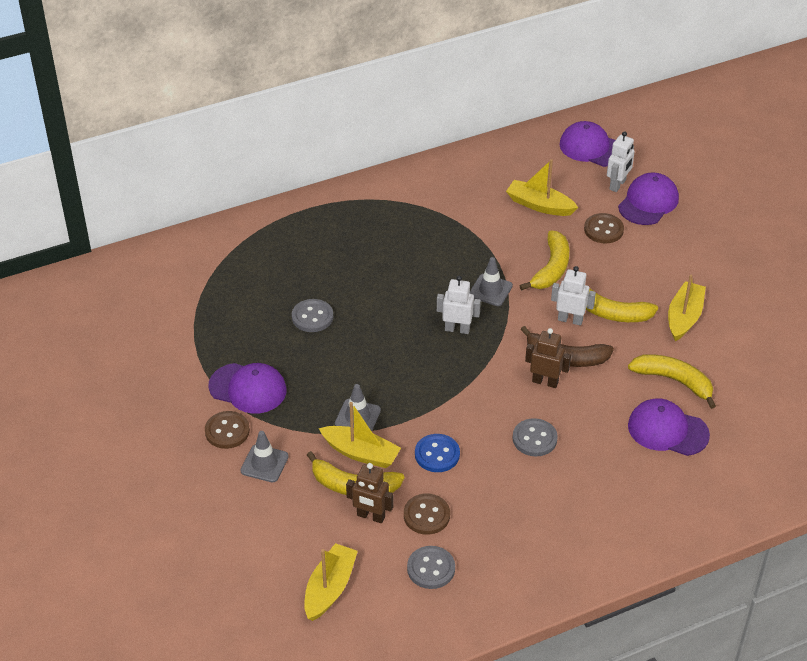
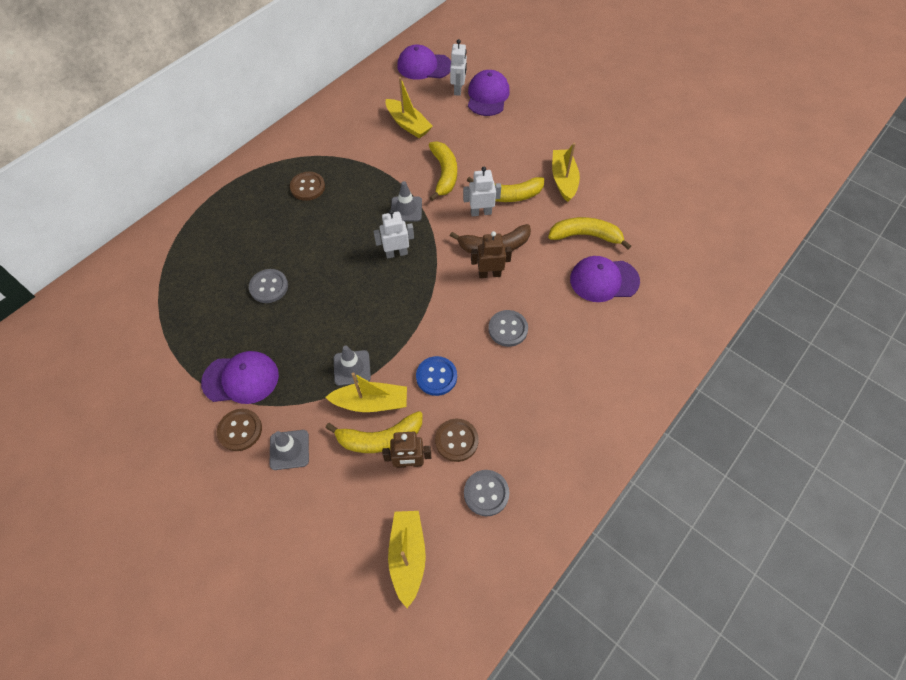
camera: 25 degrees left, 15 degrees up
yellow boat [506,159,578,216] -> yellow boat turned 135 degrees counterclockwise [386,77,433,138]
brown button [584,213,624,243] -> brown button moved to [290,172,325,201]

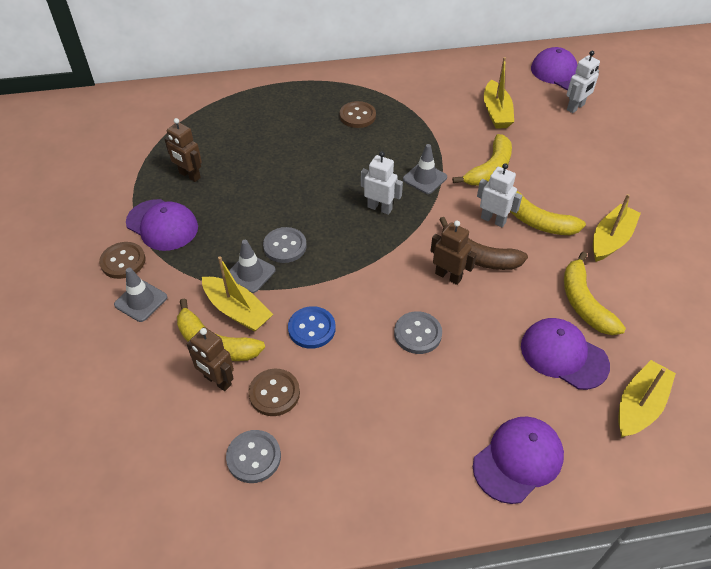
camera: 40 degrees right, 10 degrees down
grey button [249,269,288,303] -> grey button moved to [263,227,307,263]
yellow boat [388,511,426,608] -> yellow boat moved to [618,360,676,438]
purple cap [468,70,510,116] -> purple cap moved to [473,417,564,504]
yellow banana [548,217,631,250] -> yellow banana turned 150 degrees counterclockwise [564,252,626,335]
none -> brown robot [165,118,202,182]

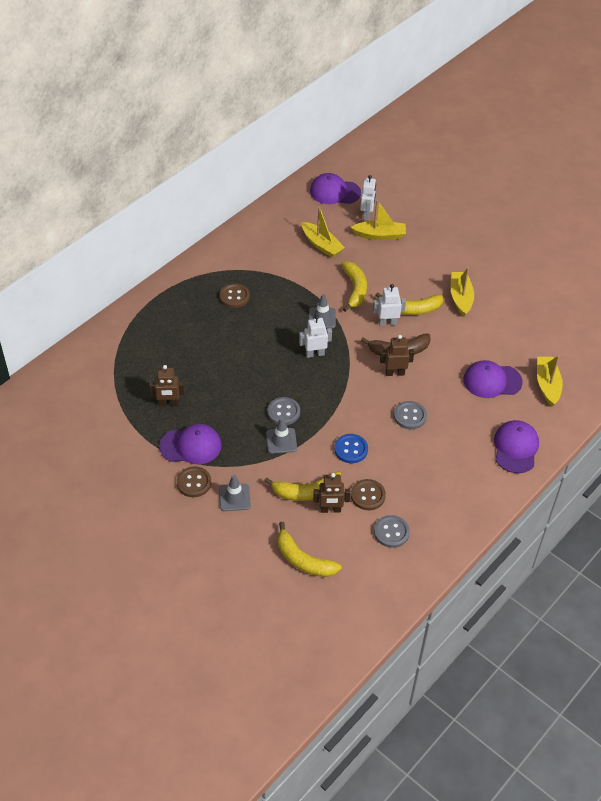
camera: 40 degrees left, 0 degrees up
yellow boat [202,256,273,332] -> yellow boat moved to [351,200,406,240]
yellow banana [564,252,626,335] -> yellow banana moved to [278,522,342,577]

